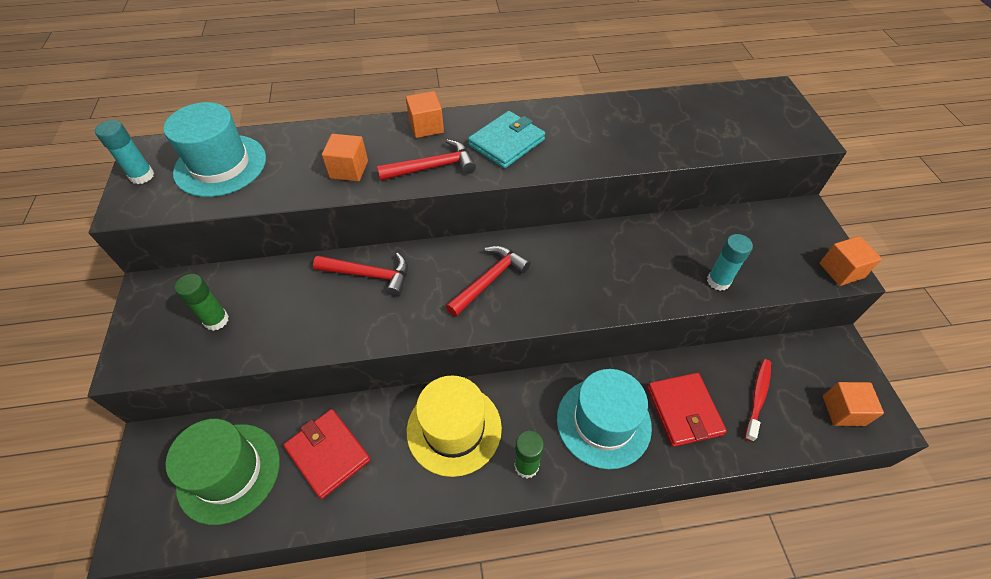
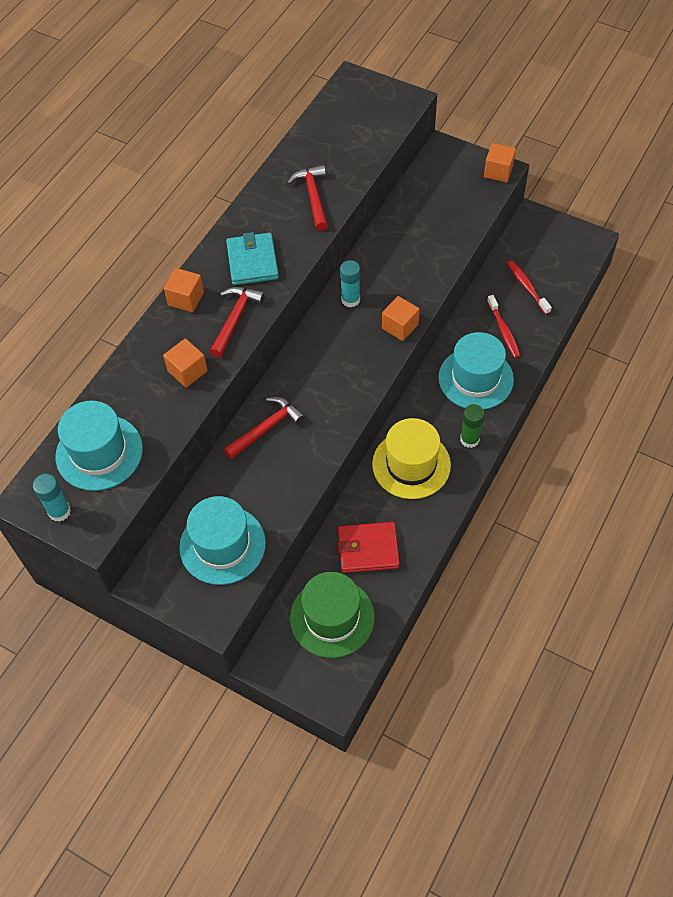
camera: 50 degrees left, 5 degrees up
green glue stick [175,274,229,331] -> turquoise hat [179,496,266,585]
red hammer [446,246,531,317] -> red hammer moved to [287,165,328,231]
red wallet [647,373,727,447] -> red toothbrush [487,295,520,358]
turquoise glue stick [707,234,753,291] -> turquoise glue stick moved to [340,260,360,307]
orange cube [823,382,884,426] -> orange cube moved to [382,296,420,341]

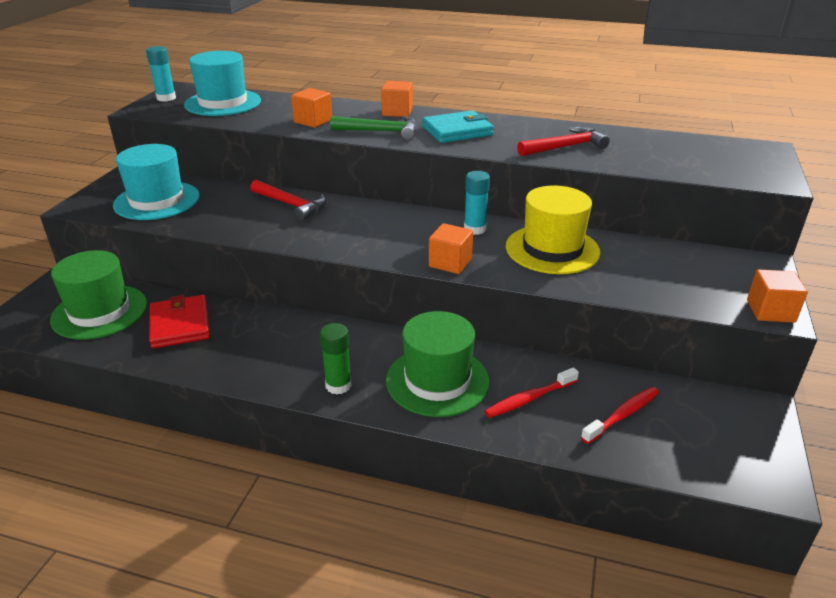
camera: 75 degrees right, 25 degrees down
red hammer [210,287,265,358] -> green hammer [330,116,417,140]
yellow hat [372,418,451,499] -> yellow hat moved to [506,185,601,274]
turquoise hat [438,332,514,410] -> green hat [386,311,490,417]

